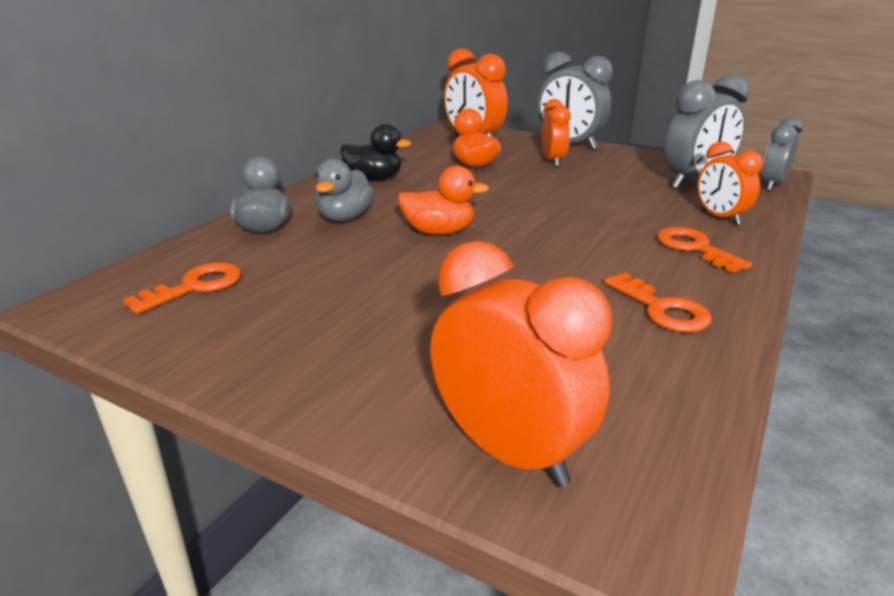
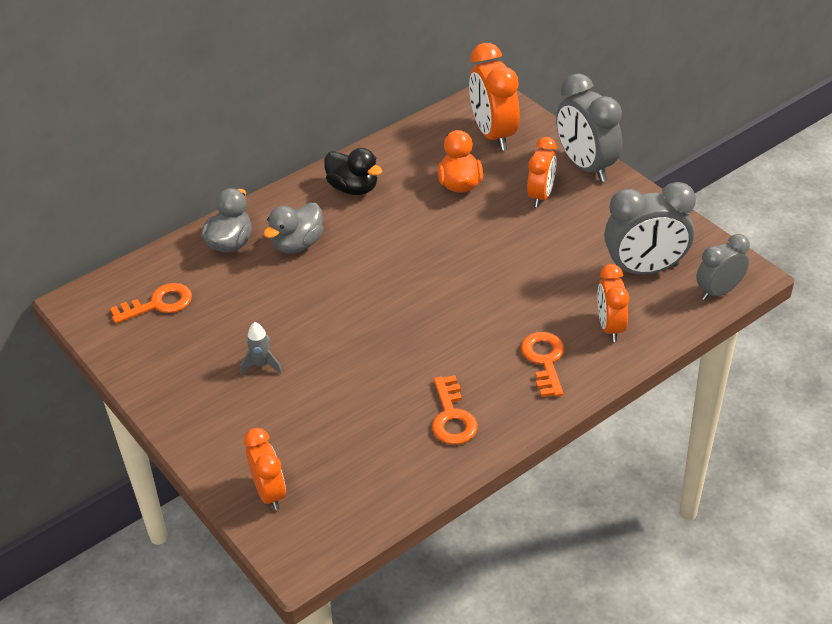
camera: 25 degrees right, 15 degrees up
orange duck [397,166,489,235] -> none
orange clock [430,241,612,487] -> orange clock [244,428,286,511], size x0.62
none -> grey rocket [240,322,282,375]

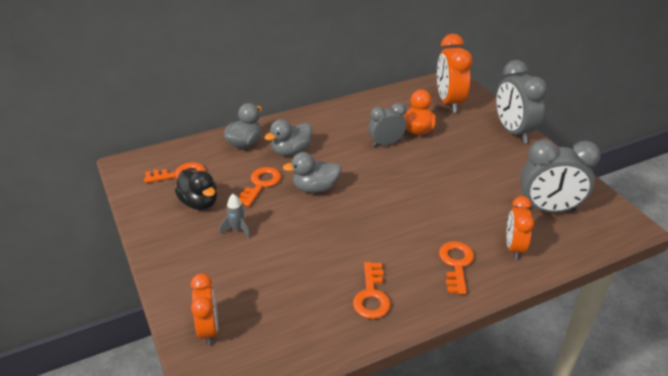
camera: 10 degrees right, 5 degrees down
black duck [324,148,382,195] -> black duck moved to [175,170,217,210]
orange clock [527,137,557,207] -> none
grey clock [696,234,750,300] -> grey clock moved to [369,103,406,147]
none -> orange key [238,167,281,206]
none -> grey duck [283,152,341,193]

